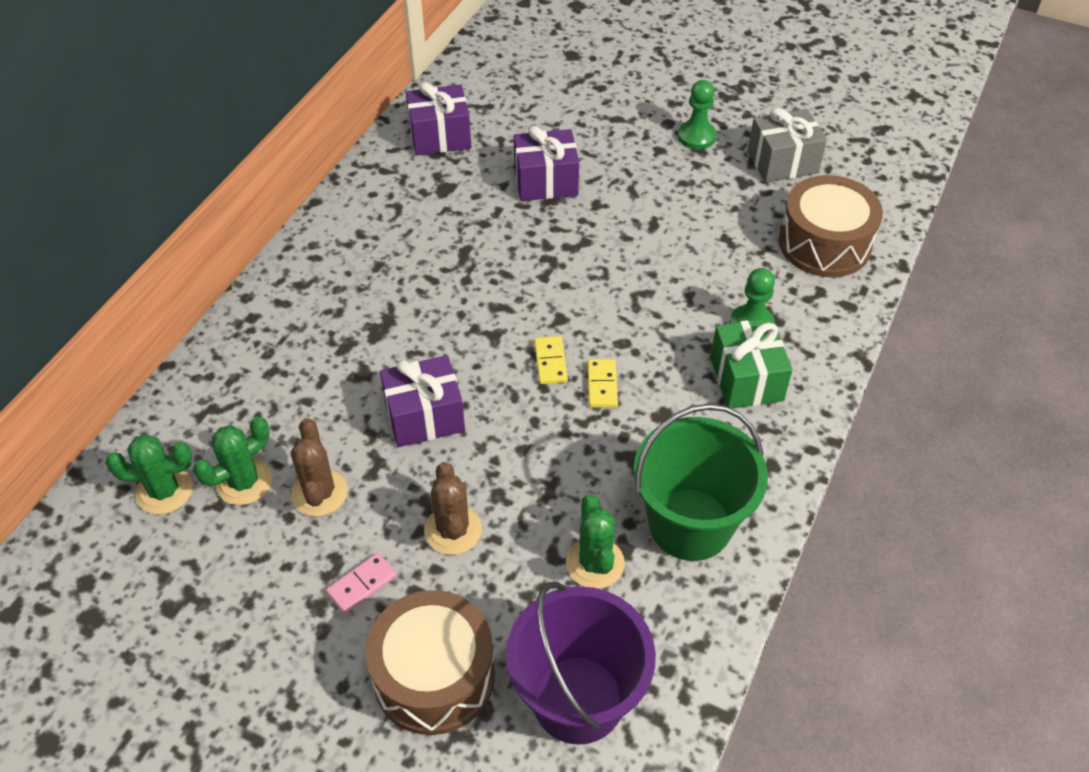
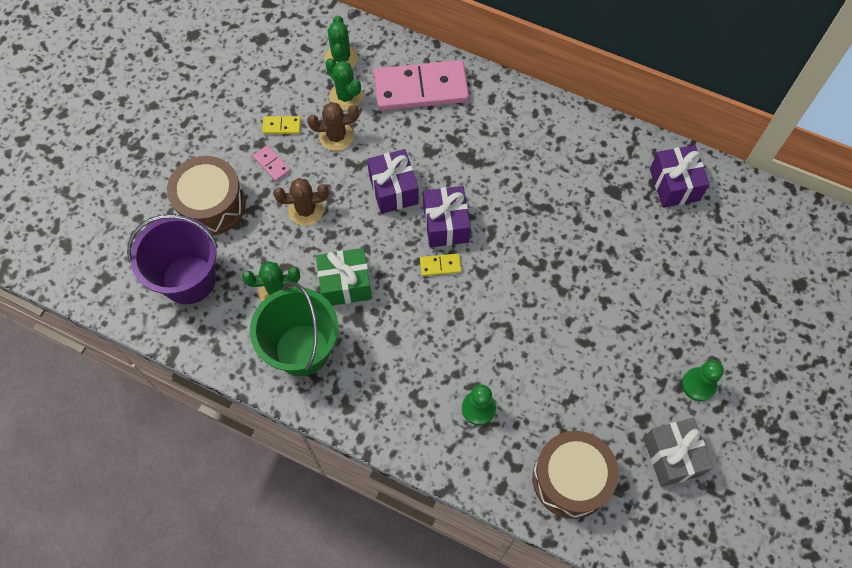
camera: 90 degrees right, 15 degrees up
purple gift [514,126,579,201] -> purple gift moved to [423,186,471,247]
yellow domino [588,359,618,407] -> yellow domino moved to [262,116,301,134]
green gift [710,318,793,409] -> green gift moved to [316,248,372,306]
none -> pink domino [374,60,469,111]

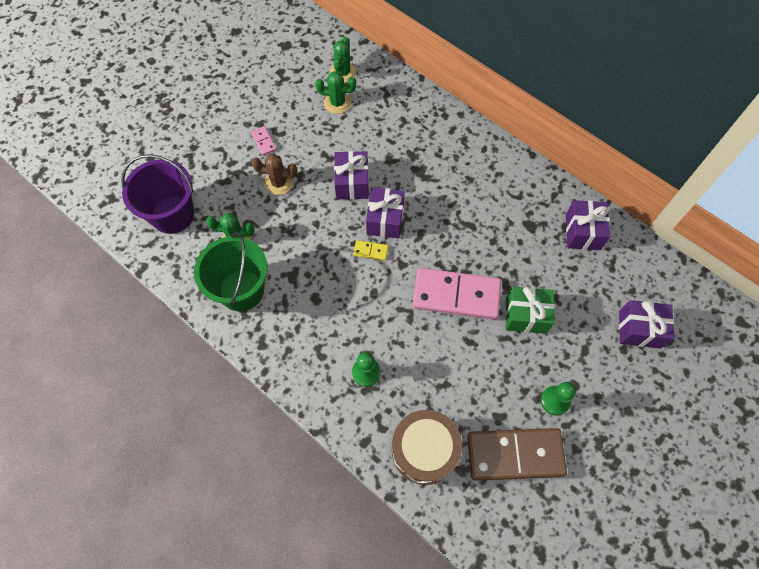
camera: 15 degrees right, 0 degrees up
brown drum [167,156,246,235] -> none
yellow domino [262,116,301,134] -> none
brown cactus [307,102,359,151] -> none
green gift [316,248,372,306] -> green gift moved to [506,287,555,334]
green cactus [325,58,363,110] -> green cactus turned 60 degrees counterclockwise [315,71,356,114]
pink domino [374,60,469,111] -> pink domino moved to [413,268,501,320]
grey gift [643,418,713,487] -> brown domino [467,428,567,481]
none -> purple gift [619,300,674,349]

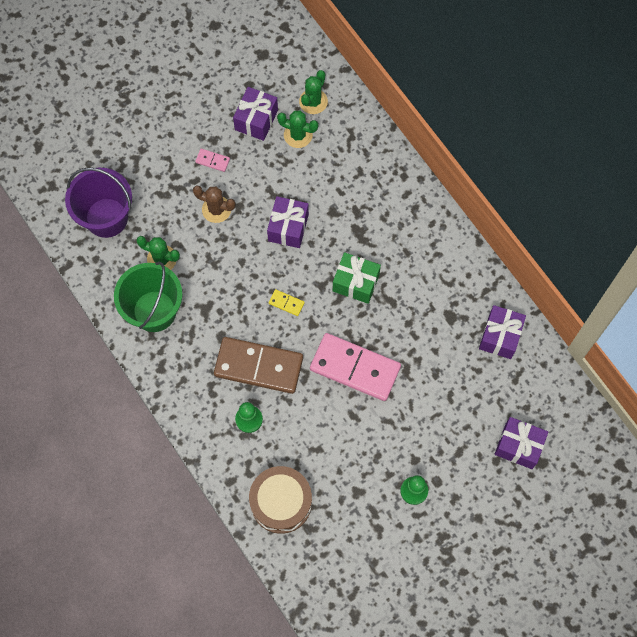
camera: 15 degrees right, 5 degrees up
pink domino [251,126,276,156] -> pink domino turned 60 degrees counterclockwise [195,149,230,172]
purple gift [366,187,405,238] -> purple gift moved to [233,87,278,141]
brown domino [467,428,567,481] -> brown domino moved to [214,337,303,394]
green gift [506,287,555,334] -> green gift moved to [333,252,381,304]

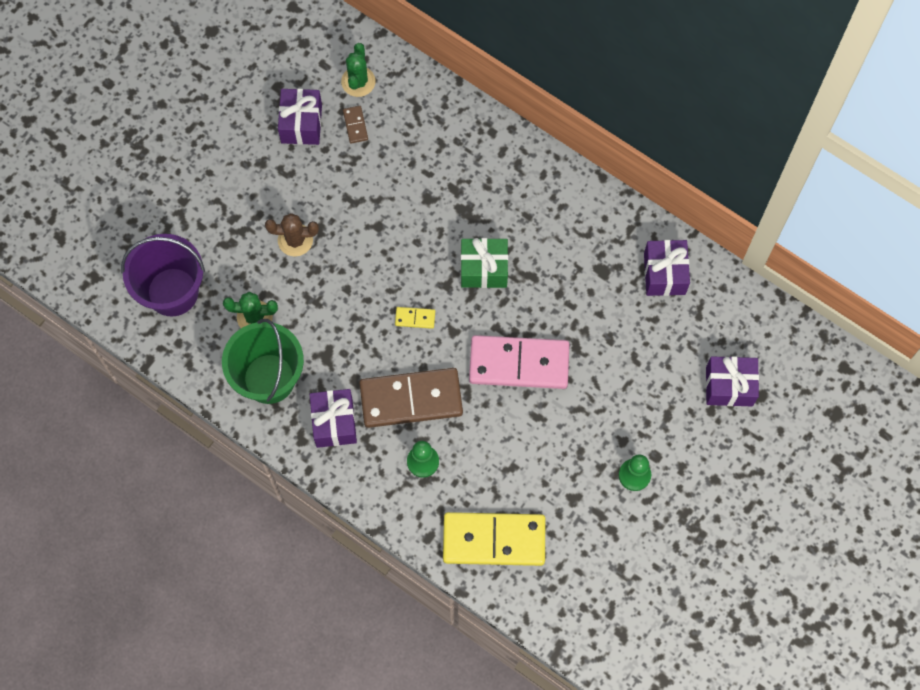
camera: 20 degrees left, 0 degrees up
pink domino [195,149,230,172] -> none
brown drum [249,466,312,534] -> yellow domino [443,512,545,566]
purple gift [267,196,309,248] -> purple gift moved to [310,389,357,448]
green cactus [277,110,318,148] -> brown domino [343,106,368,144]

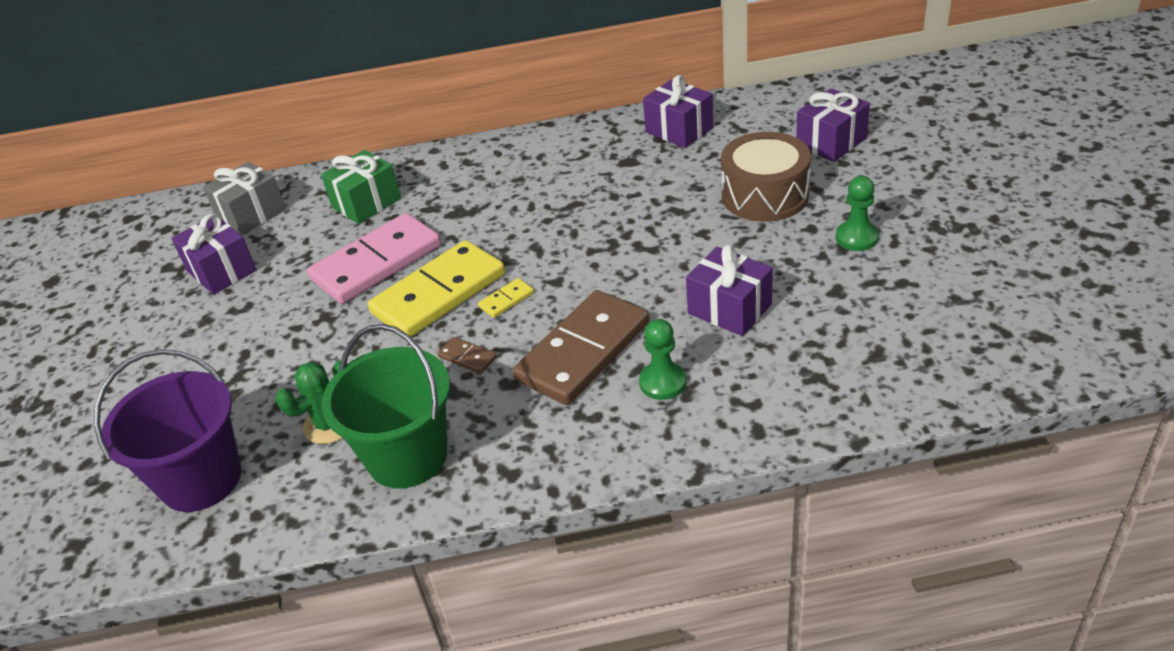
camera: 40 degrees left, 30 degrees down
brown cactus [265,213,319,256] -> none
purple gift [310,389,357,448] -> purple gift moved to [686,245,773,336]
green cactus [341,43,375,97] -> grey gift [203,162,286,235]
brown domino [343,106,368,144] -> brown domino moved to [437,337,497,374]
yellow domino [443,512,545,566] -> yellow domino moved to [368,240,505,337]
green gift [461,238,508,288] -> green gift moved to [321,150,401,224]
pink domino [469,335,570,389] -> pink domino moved to [307,213,441,304]
none -> brown drum [721,132,811,222]

